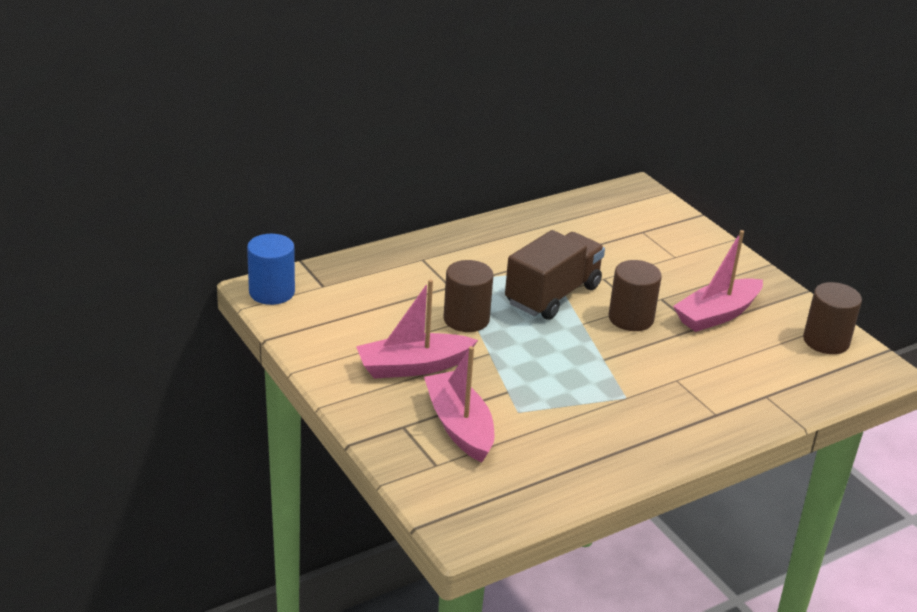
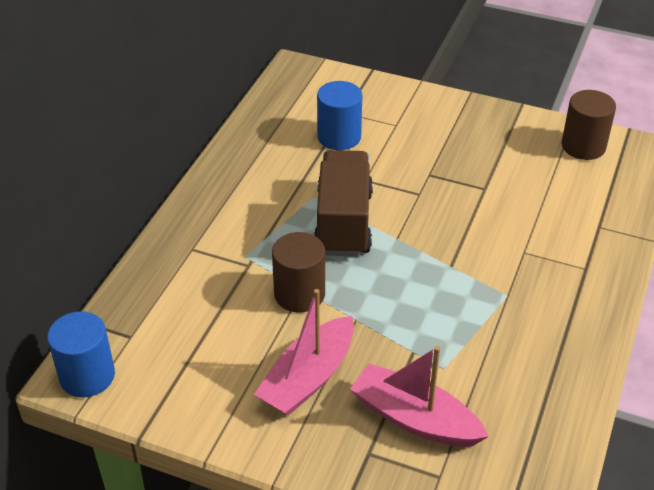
camera: 35 degrees left, 10 degrees up
brown cylinder [609,260,662,331] -> none
pink boat [673,230,763,332] -> none
none -> blue cylinder [317,81,362,150]

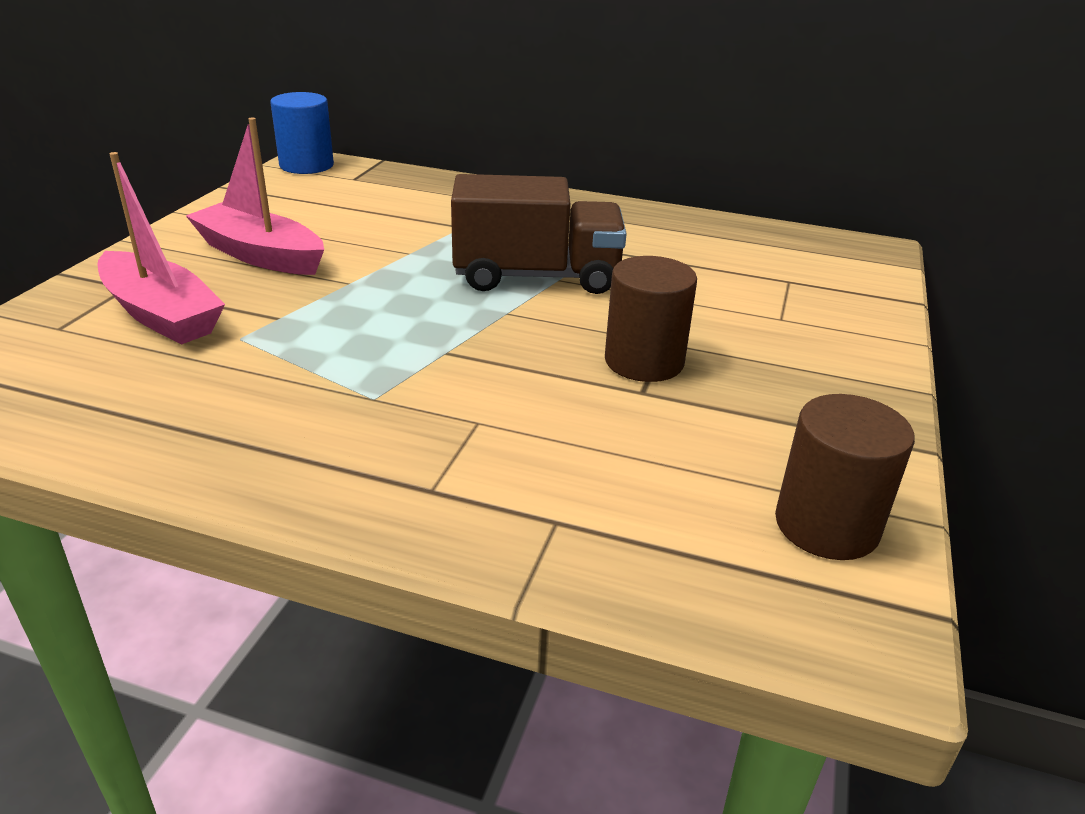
camera: 85 degrees right, 10 degrees down
brown cylinder [272,232,325,312] -> brown cylinder moved to [605,256,697,382]
blue cylinder [317,81,362,150] -> none
pink boat [350,346,489,447] -> pink boat turned 105 degrees clockwise [97,152,225,345]

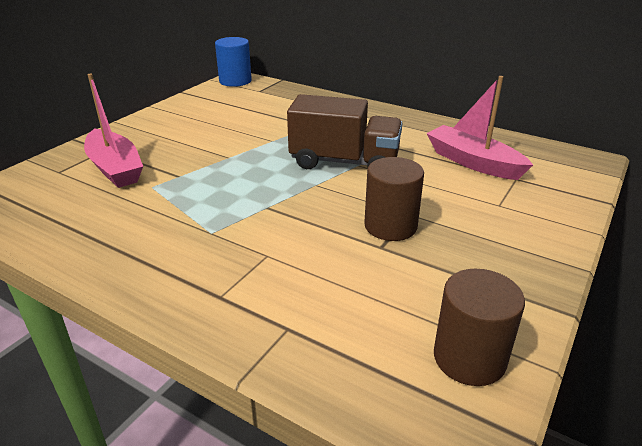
camera: 15 degrees right, 0 degrees up
pink boat [186,117,324,275] -> pink boat moved to [427,76,533,180]

